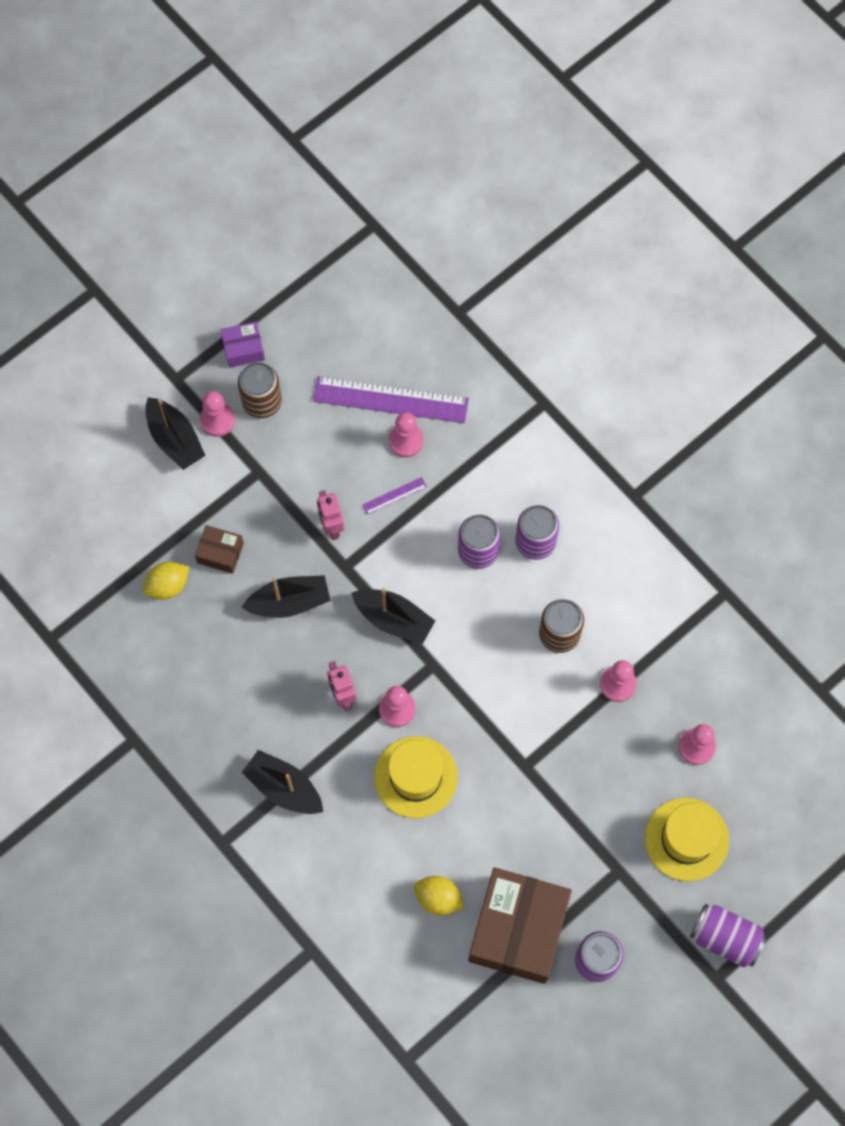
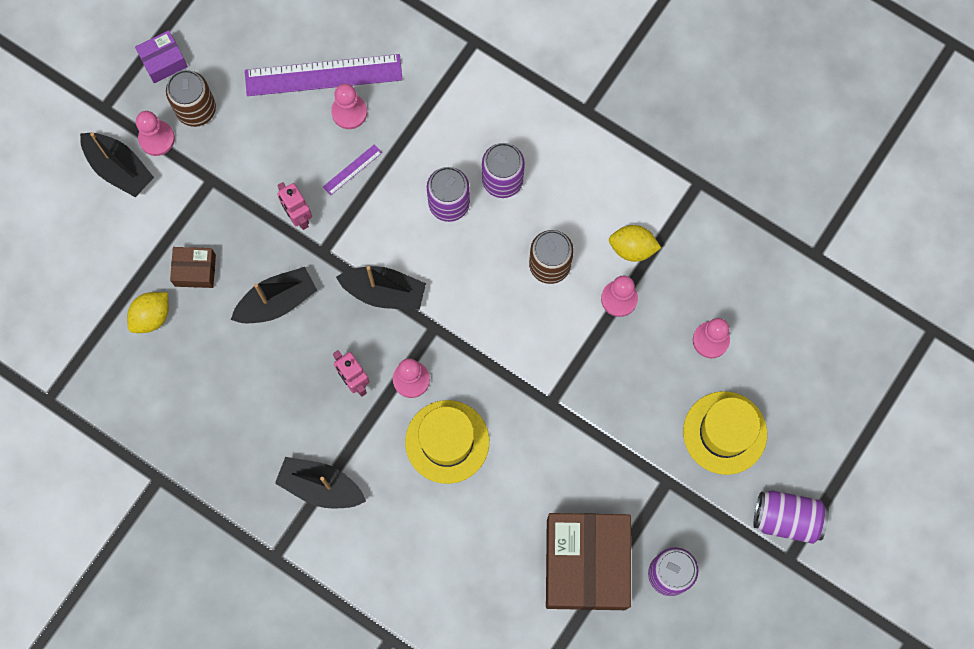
camera: 15 degrees left, 5 degrees up
yellow lemon [414,876,465,915] -> yellow lemon moved to [609,225,661,262]

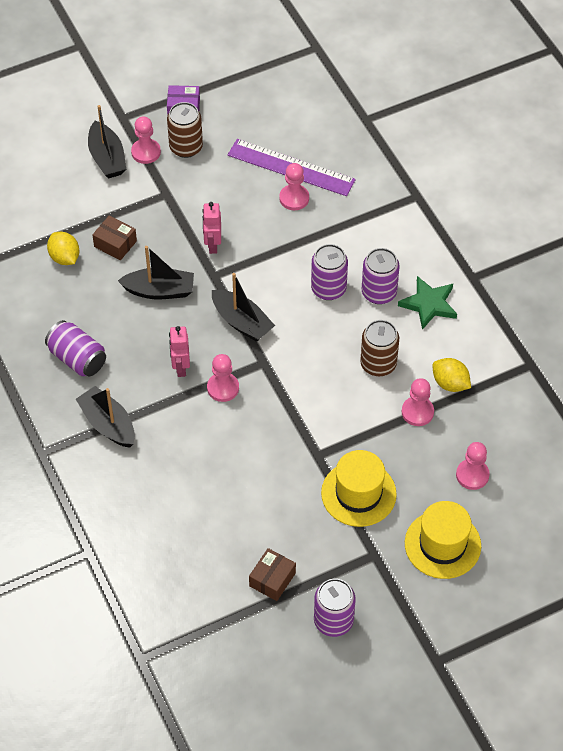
camera: 30 degrees right, 20 degrees down
yellow lemon [127,292,169,333] -> yellow lemon turned 75 degrees clockwise [47,232,79,265]
purple ruler [323,144,382,196] -> none
yellow hat [405,400,489,484] -> yellow hat moved to [321,450,397,527]
brown box [546,513,631,610] -> brown box [249,548,296,601], size x0.45
purple can [754,490,829,544] -> purple can moved to [45,320,106,376]
none -> green star [398,276,457,330]

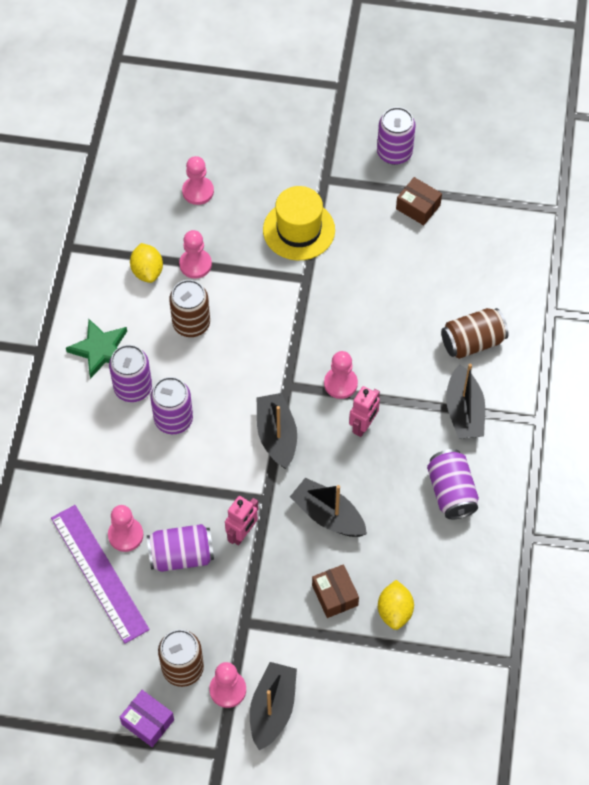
camera: 145 degrees left, 5 degrees up
brown box [249,548,296,601] -> brown box turned 60 degrees clockwise [396,177,442,225]
yellow hat [405,501,481,579] -> none
none -> purple can [147,524,214,572]
none -> brown can [441,308,508,359]

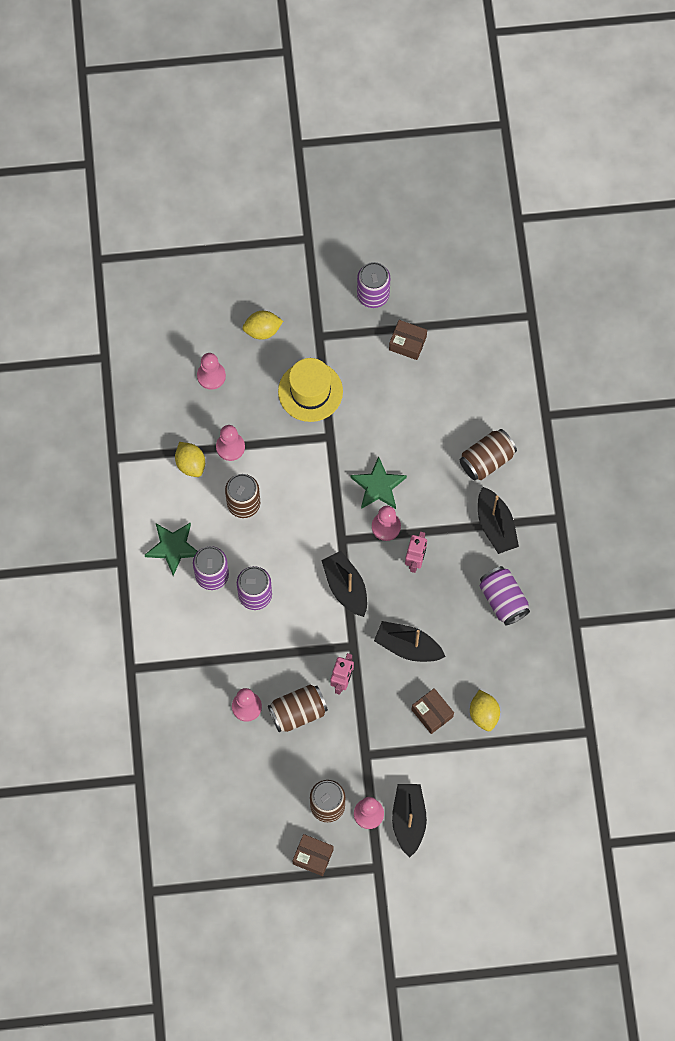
camera: 15 degrees left, 10 degrees up
purple ruler [51,505,150,644] -> none
purple box [120,690,174,747] -> brown box [292,834,334,876]
purple can [147,524,214,572] -> brown can [268,684,328,732]
none -> yellow lemon [242,311,283,340]
none -> green star [350,456,407,509]

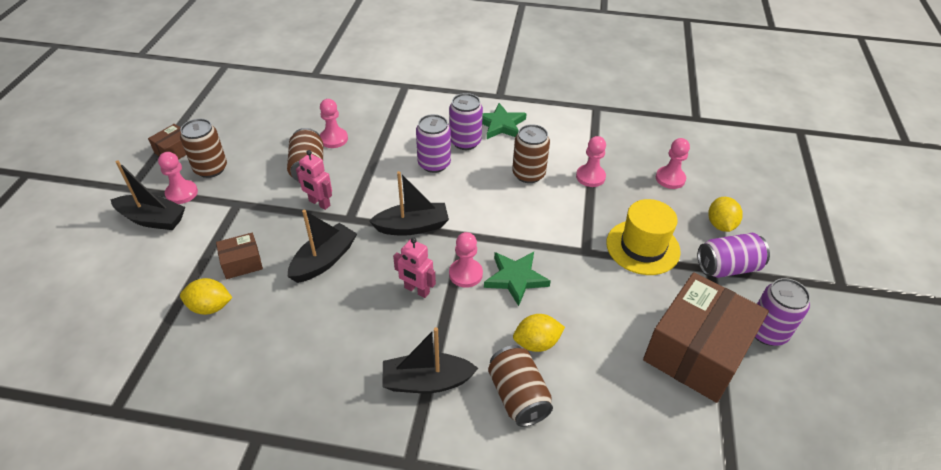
camera: 105 degrees right, 25 degrees down
yellow lemon [175,442,205,477] -> yellow lemon moved to [513,314,565,352]
brown box [389,320,427,360] -> brown box [643,272,769,403], size x2.21
purple can [479,566,530,625] -> purple can moved to [697,233,770,278]

